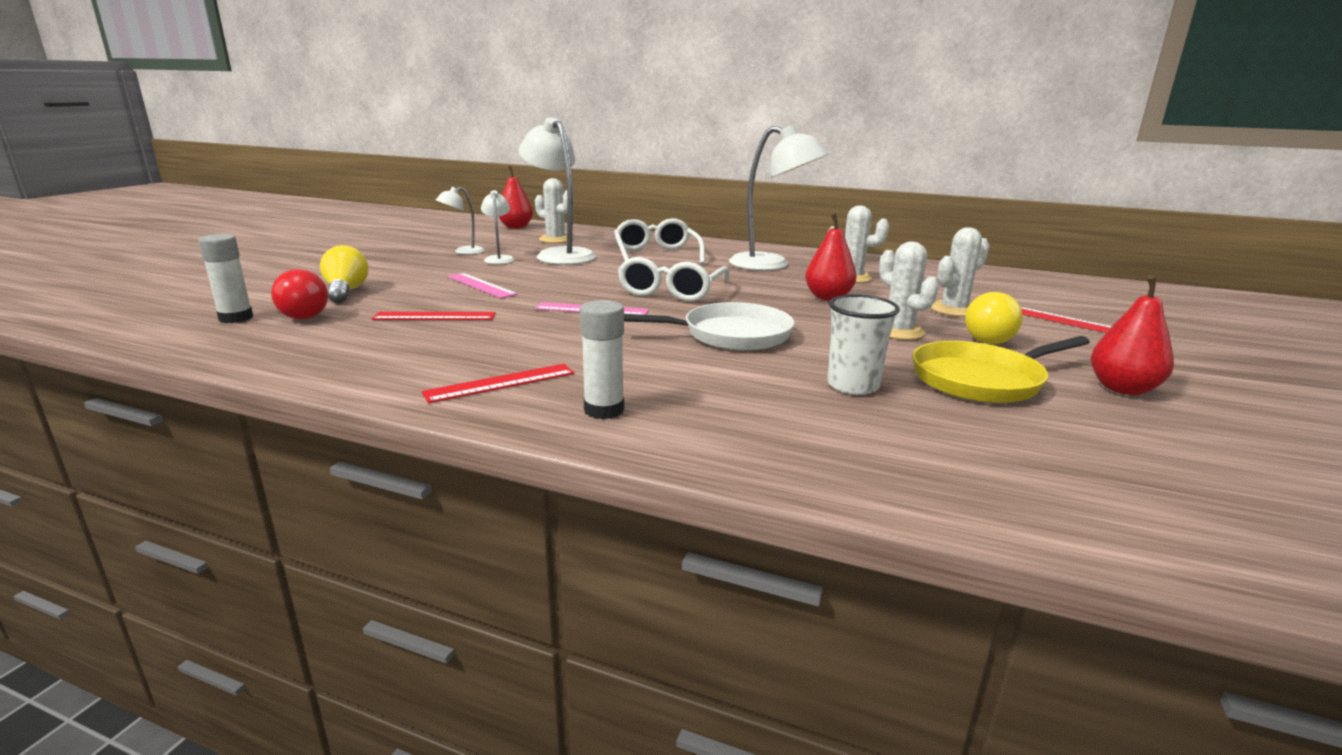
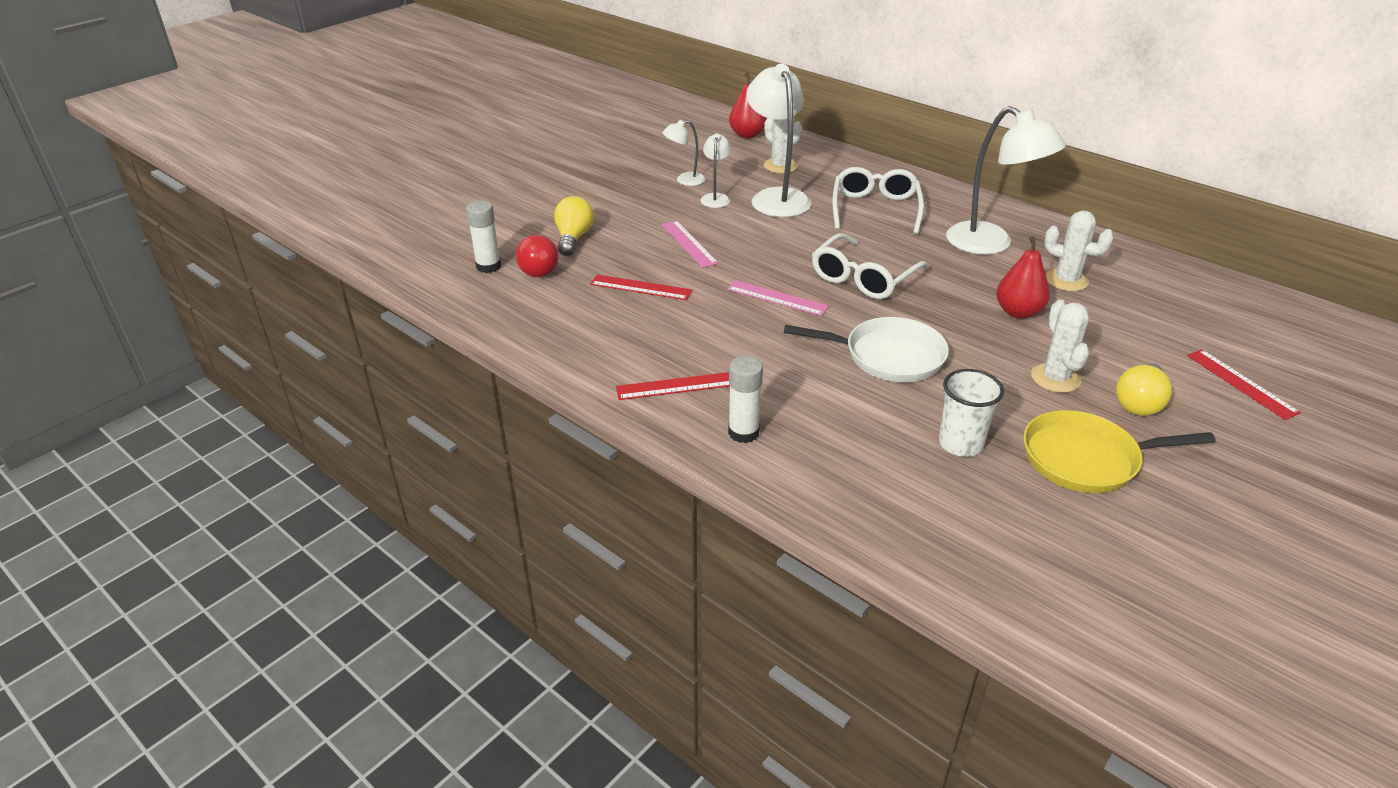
camera: 20 degrees right, 15 degrees up
white cactus [931,227,990,317] -> none
red pear [1091,275,1174,395] -> none

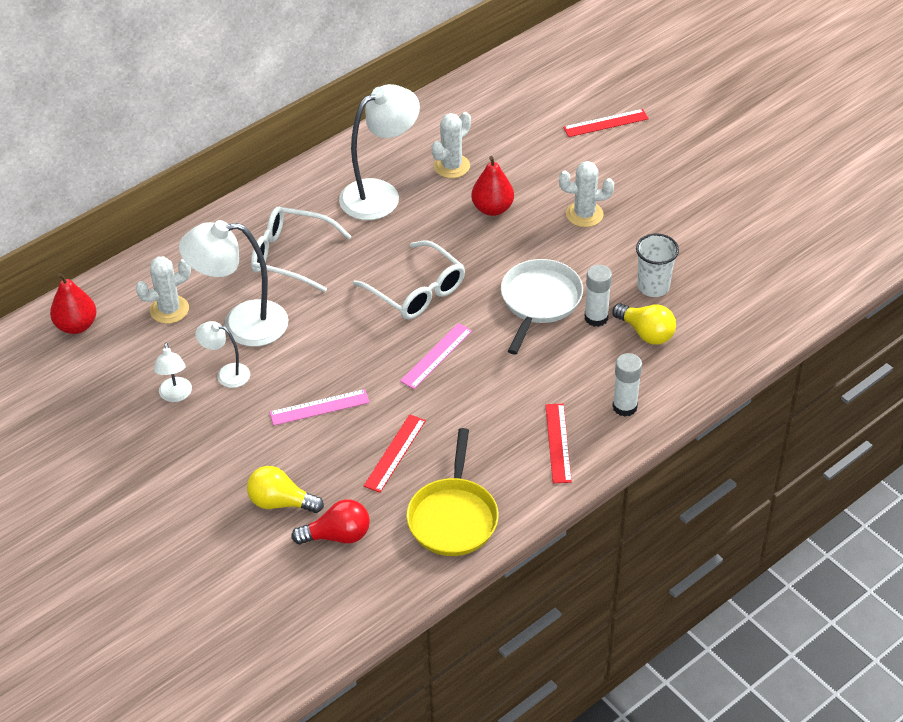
camera: 80 degrees left, 10 degrees up
white glue stick [466,201,501,273] -> white glue stick moved to [585,265,612,327]
yellow pan [1023,410,1216,493] -> yellow pan moved to [406,428,499,556]
yellow light bulb [1116,363,1172,416] -> yellow light bulb moved to [612,303,676,345]

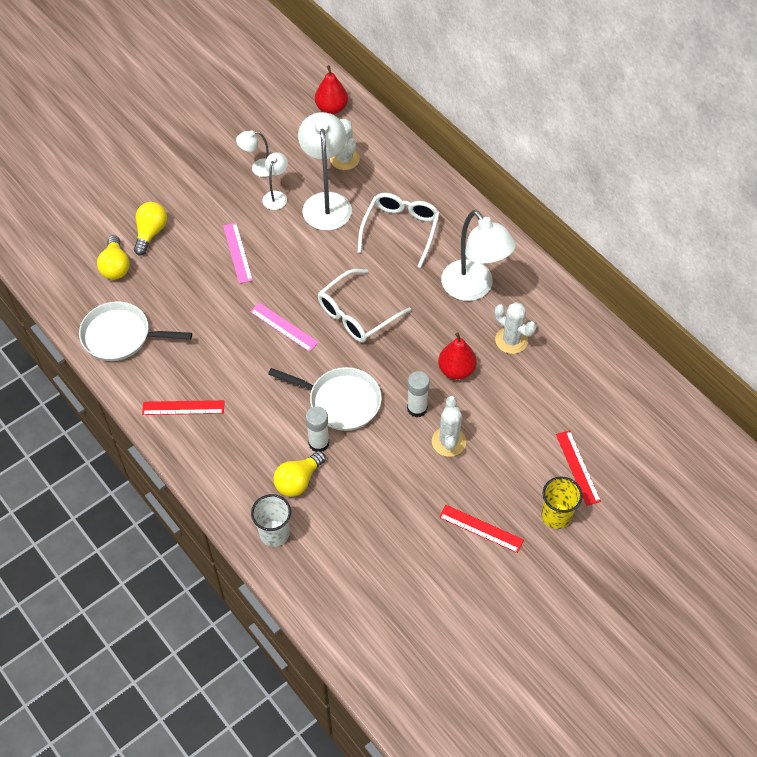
camera: 90 degrees right, 10 degrees up
red light bulb [291,499,370,544] -> yellow light bulb [97,235,130,280]
red ruler [364,414,426,493] -> red ruler moved to [439,505,524,553]
yellow pan [406,428,499,556] -> white pan [79,301,192,361]
white glue stick [612,353,642,416] -> white glue stick moved to [407,371,430,418]
white cup [636,234,679,297] -> white cup moved to [251,494,291,547]
none -> yellow cup [541,476,583,529]

